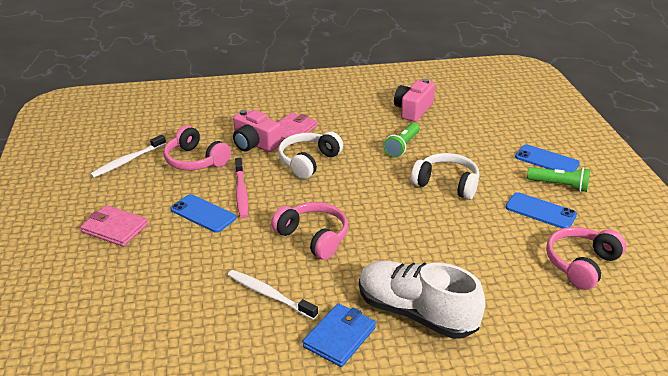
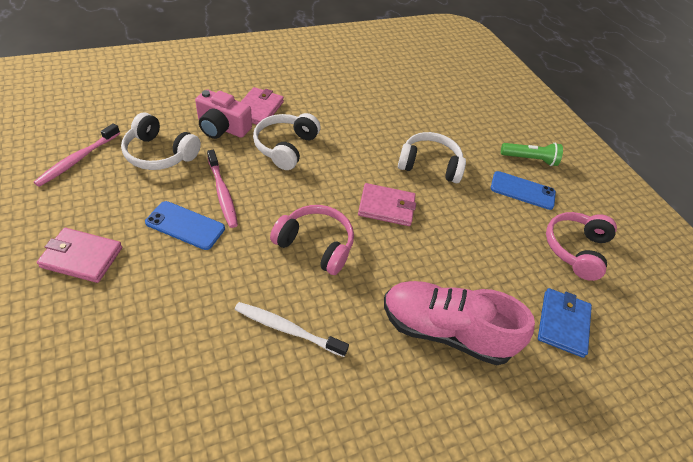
camera: 20 degrees left, 15 degrees up
white toothbrush [90,135,166,178] -> pink toothbrush [33,123,120,187]
pink headphones [164,125,231,170] -> white headphones [121,112,201,170]
blue wallet [303,303,376,367] -> blue wallet moved to [538,288,592,358]
white shoe [359,261,485,339] -> pink shoe [384,281,535,365]
green flashlight [383,123,420,158] -> none
pink camera [394,79,435,122] -> none
blue phone [515,144,580,172] -> none
none -> pink wallet [358,183,416,226]

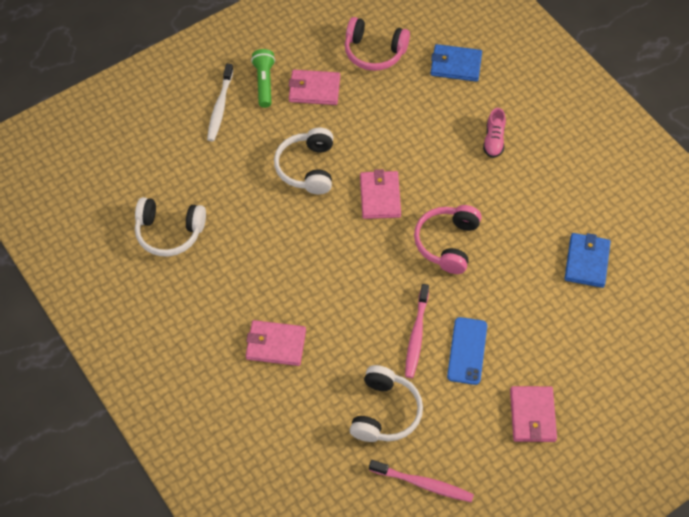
camera: 95 degrees left, 10 degrees up
pink camera [195,90,252,139] -> none
pink toothbrush [207,150,238,228] -> pink toothbrush turned 135 degrees clockwise [405,284,429,378]
white toothbrush [235,302,349,357] -> white toothbrush moved to [207,64,233,141]
white headphones [253,113,320,170] -> white headphones moved to [135,197,206,256]
pink shoe [384,281,535,365] -> pink shoe [483,108,506,158], size x0.46
blue phone [491,171,556,210] -> pink wallet [289,70,340,105]
none -> blue wallet [564,233,611,288]

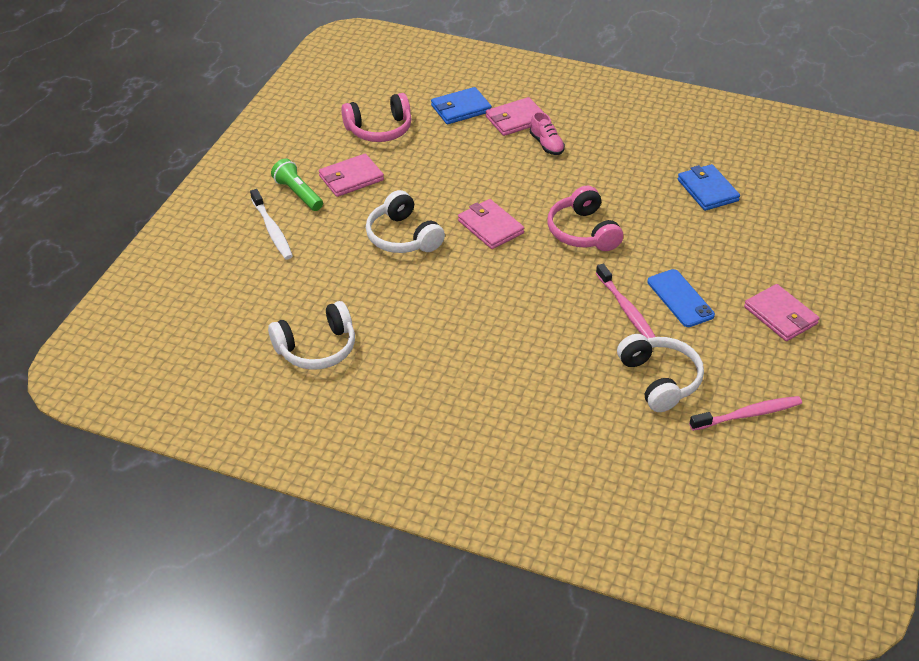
camera: 35 degrees left, 15 degrees down
pink wallet [246,320,306,366] -> pink wallet moved to [486,97,544,136]

